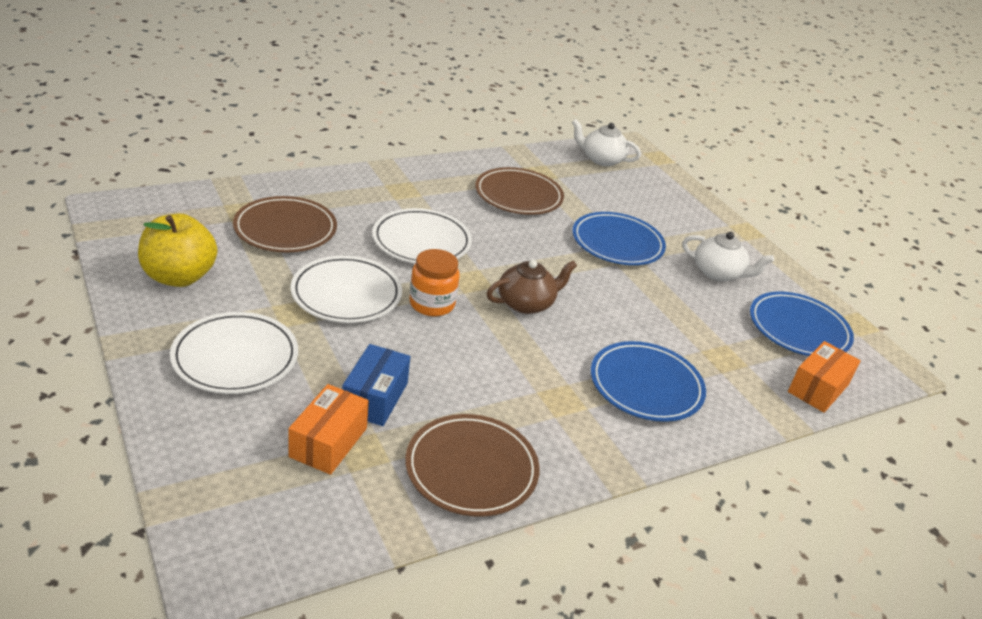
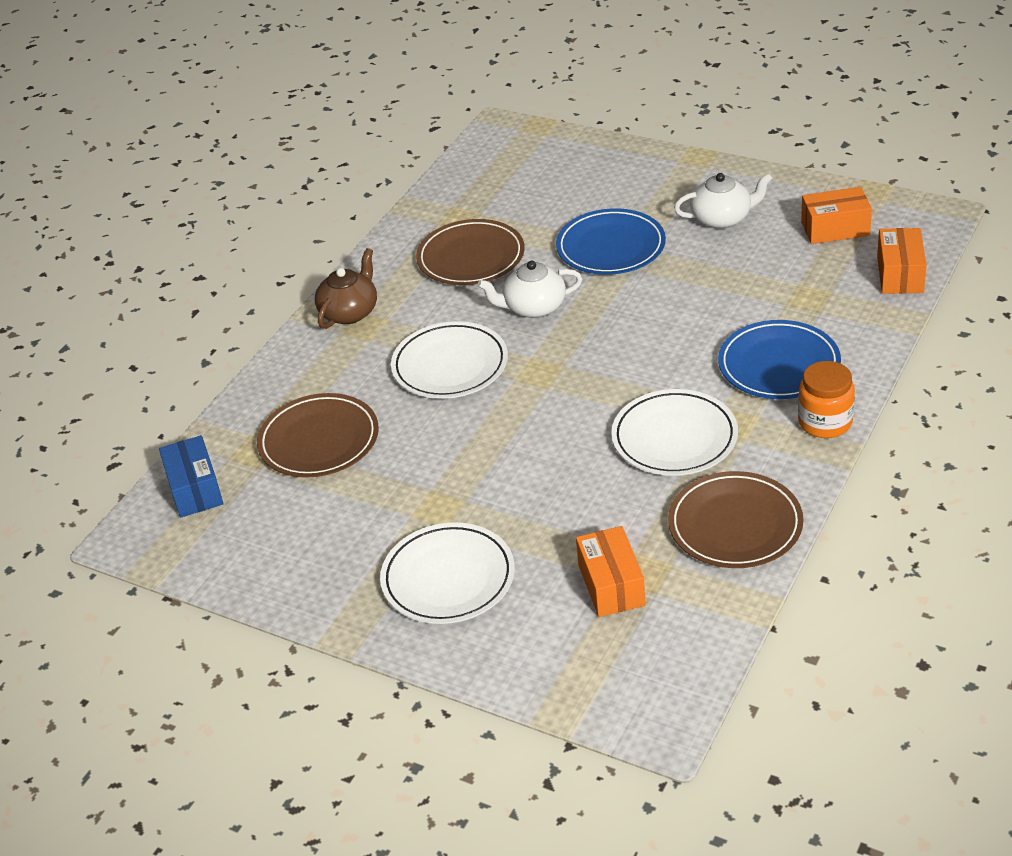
camera: 25 degrees left, 5 degrees up
yellow apple [138,213,217,287] -> none
white plate [291,256,402,323] -> white plate moved to [611,389,738,476]
blue box [342,344,410,426] -> blue box moved to [159,435,224,518]
orange jar [409,249,459,316] -> orange jar moved to [798,361,855,438]
brown teapot [486,260,577,314] -> brown teapot moved to [315,248,377,329]
white teapot [572,119,641,166] -> white teapot moved to [478,261,582,318]
blue plate [750,291,854,356] -> orange box [801,187,872,244]

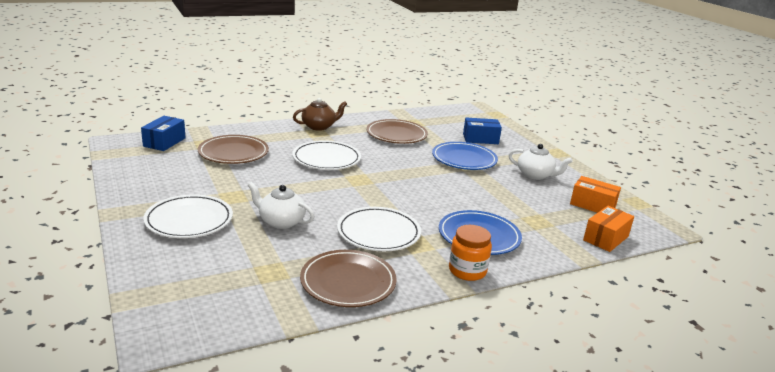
camera: 30 degrees right, 15 degrees down
white teapot [478,261,582,318] -> white teapot moved to [248,182,315,229]
orange box [576,526,646,617] -> none
none -> blue box [463,118,502,144]

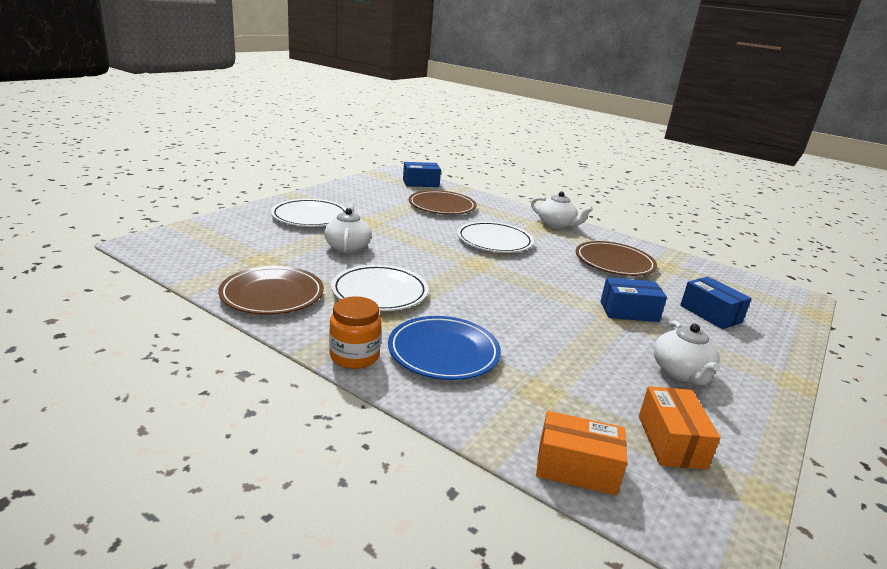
camera: 60 degrees right, 0 degrees up
brown teapot [293,98,347,131] -> white teapot [531,191,593,229]
blue plate [432,142,498,170] -> blue box [600,277,667,322]

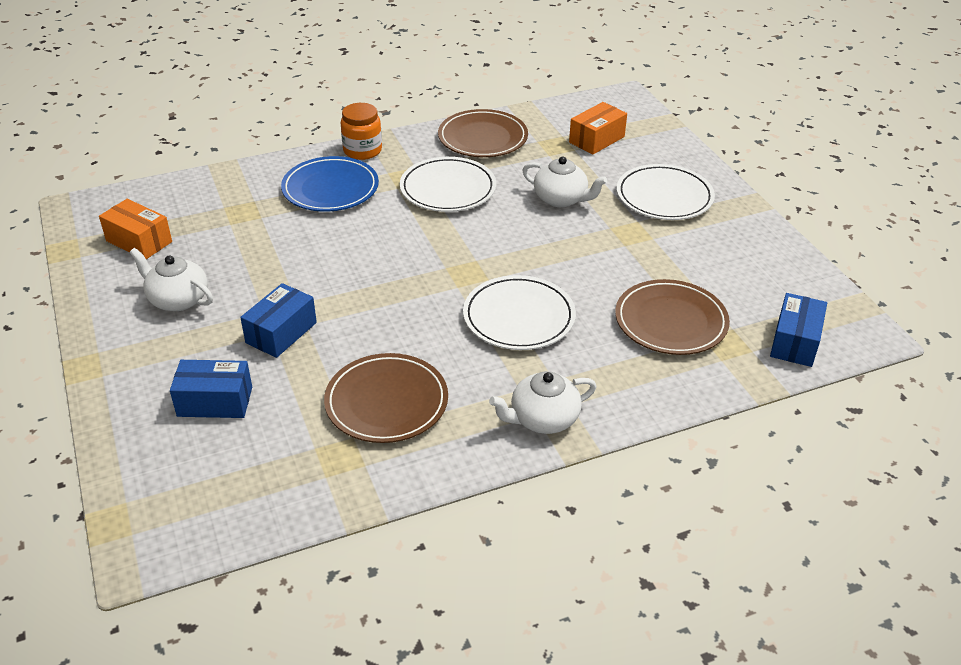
camera: 125 degrees right, 15 degrees up
orange box [536,411,628,496] -> orange box moved to [569,102,627,154]

